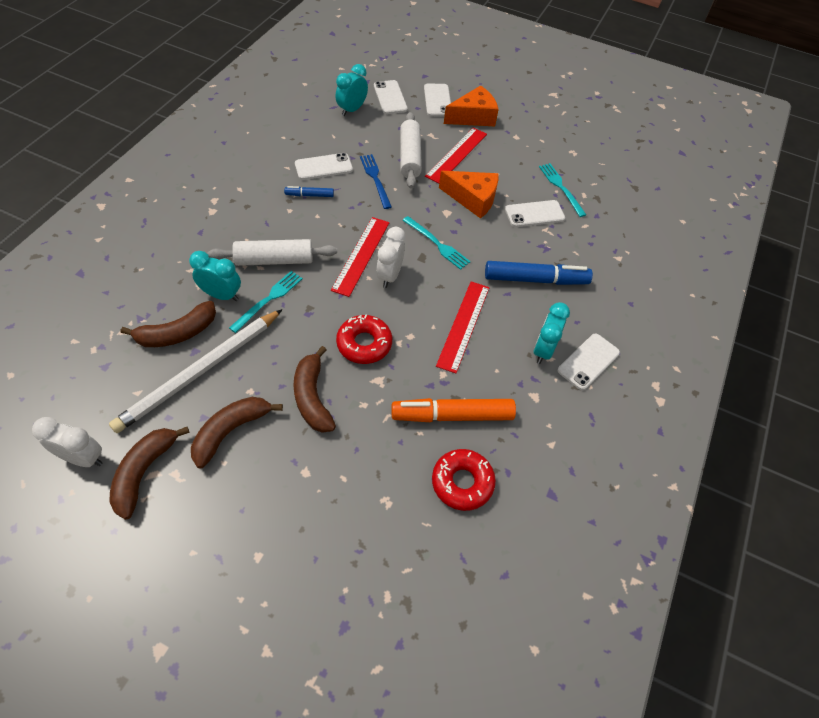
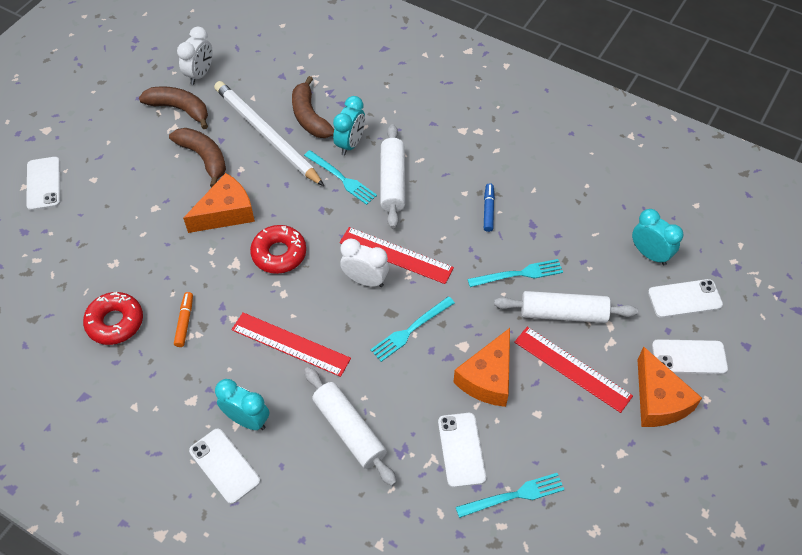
camera: 100 degrees right, 0 degrees up
brown banana [294,346,336,433] -> orange cheese [183,173,255,233]
white phone [295,153,353,180] -> white phone moved to [26,157,60,211]
blue fork [360,154,392,209] -> turquoise fork [467,259,563,287]
orange marker [391,398,516,422] -> orange marker [174,292,193,347], size x0.50
blue marker [485,261,593,285] -> white rolling pin [304,367,397,486]

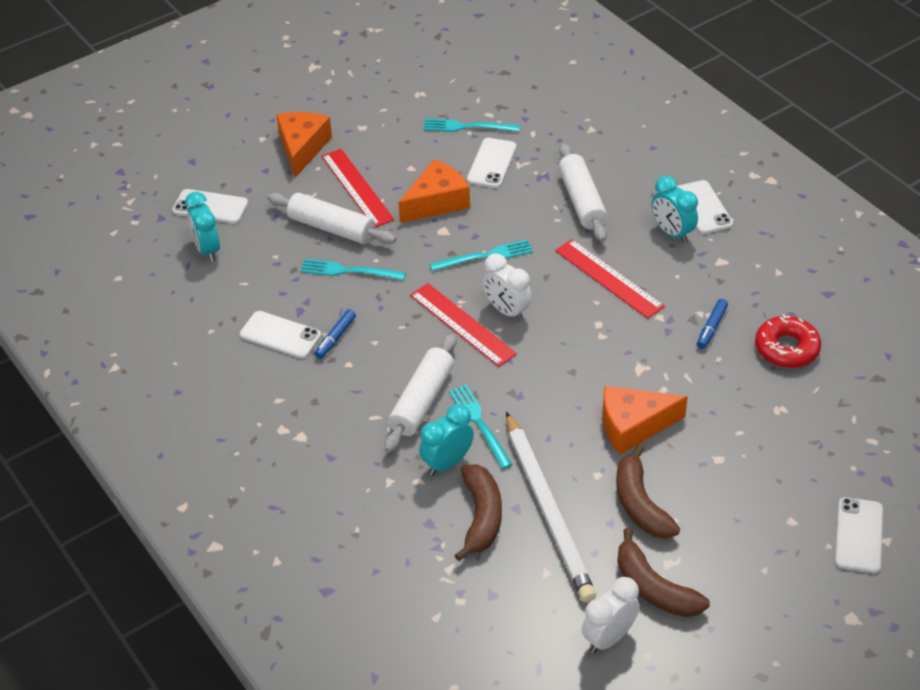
camera: 155 degrees left, 10 degrees down
orange marker [174,292,193,347] -> blue marker [697,299,728,349]
red donut [250,225,306,274] -> none
white phone [652,339,728,374] -> white phone moved to [240,311,321,358]

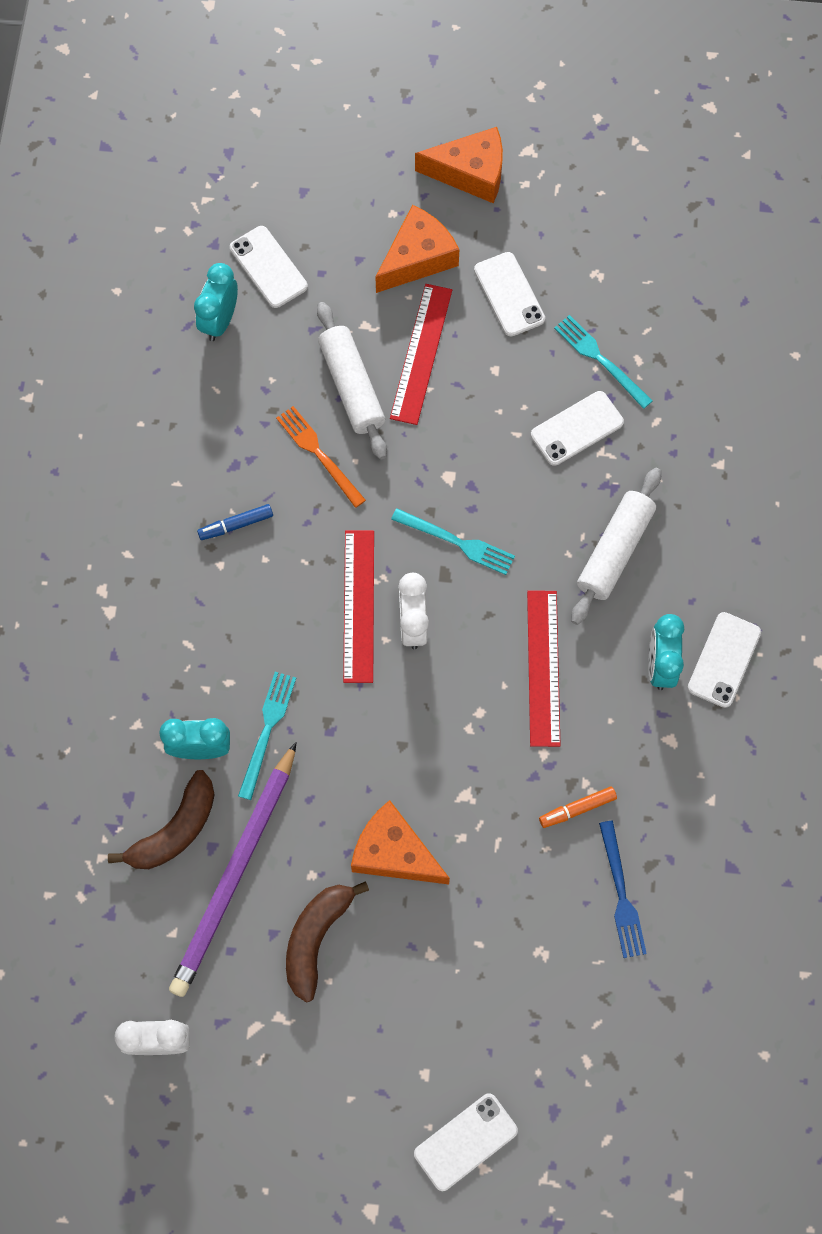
camera: 40 degrees right, 25 degrees up
white phone [240,311,321,358] -> white phone moved to [474,252,545,336]
turquoise fork [301,259,406,280] -> orange fork [276,406,366,508]
white rolling pin [384,333,457,453] -> none
orange cheese [399,159,470,223] -> orange cheese moved to [415,127,503,203]
white pencil [506,412,596,603] -> purple pencil [169,742,296,997]
brown banana [617,528,710,617] -> none
blue marker [697,299,728,349] -> orange marker [539,786,617,828]
red donut [755,314,821,368] -> blue fork [599,821,647,958]

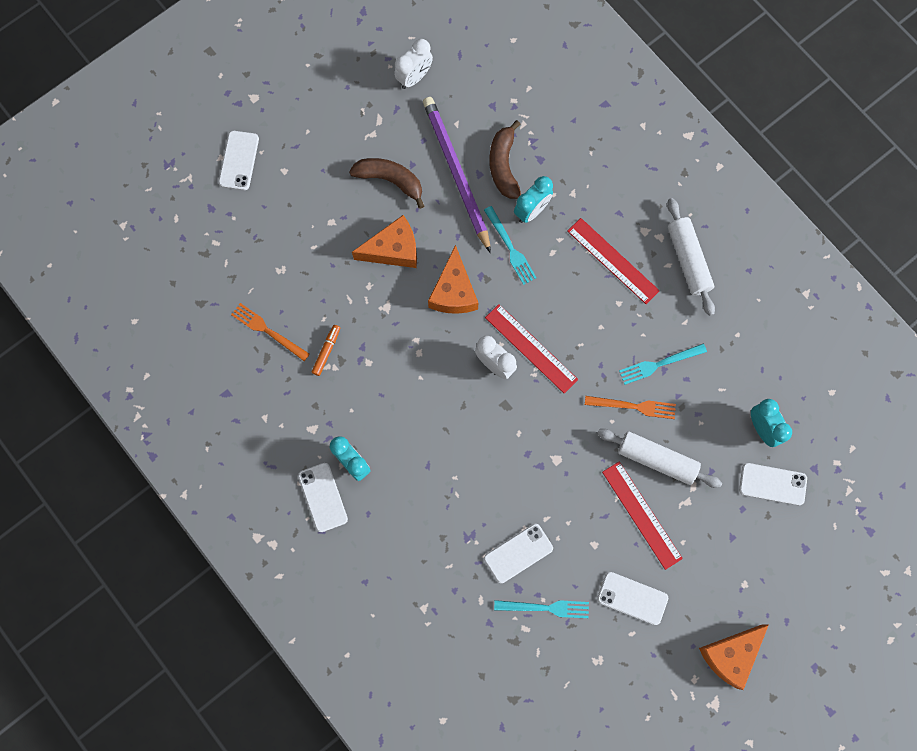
camera: 135 degrees right, 5 degrees up
blue marker [197,504,273,540] -> none
brown banana [286,881,369,1003] -> brown banana turned 45 degrees counterclockwise [349,158,424,209]
orange cheese [375,205,460,293] -> orange cheese moved to [428,245,478,314]
turquoise fork [391,508,515,575] -> turquoise fork moved to [619,344,707,385]
red ruler [527,591,561,747] -> red ruler moved to [567,218,660,304]
white phone [531,391,624,466] -> white phone turned 45 degrees clockwise [484,524,553,583]
white rolling pin [571,468,661,625] -> white rolling pin moved to [667,198,715,316]
blue fork [599,821,647,958] -> orange fork [231,303,310,361]

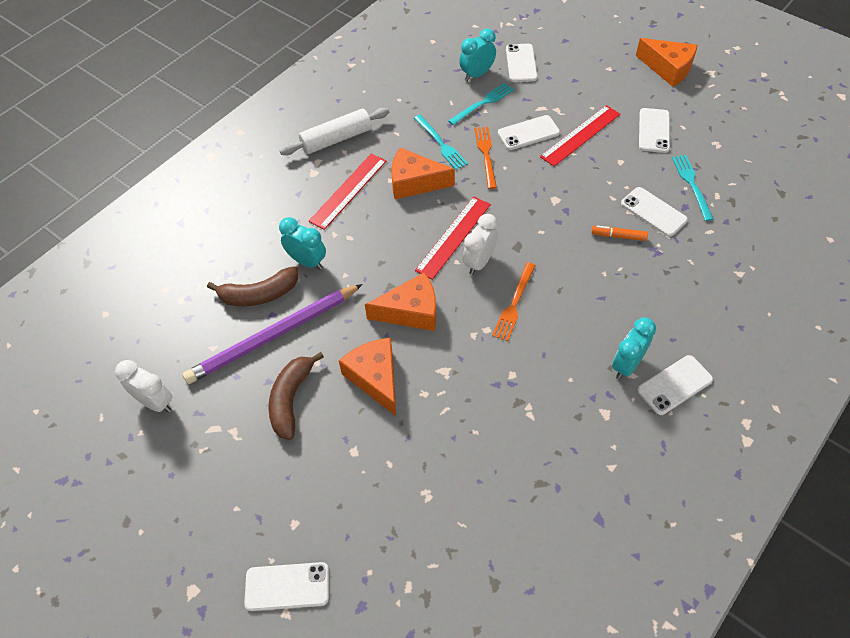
camera: 100 degrees left, 20 degrees down
orange fork [231,303,310,361] -> orange fork moved to [492,262,536,341]
orange marker [312,325,340,376] -> orange marker moved to [591,226,648,241]
turquoise fork [484,206,537,285] -> turquoise fork moved to [448,83,514,125]
white rolling pin [597,429,722,488] -> white phone [498,115,560,150]
none -> orange cheese [391,148,455,199]

